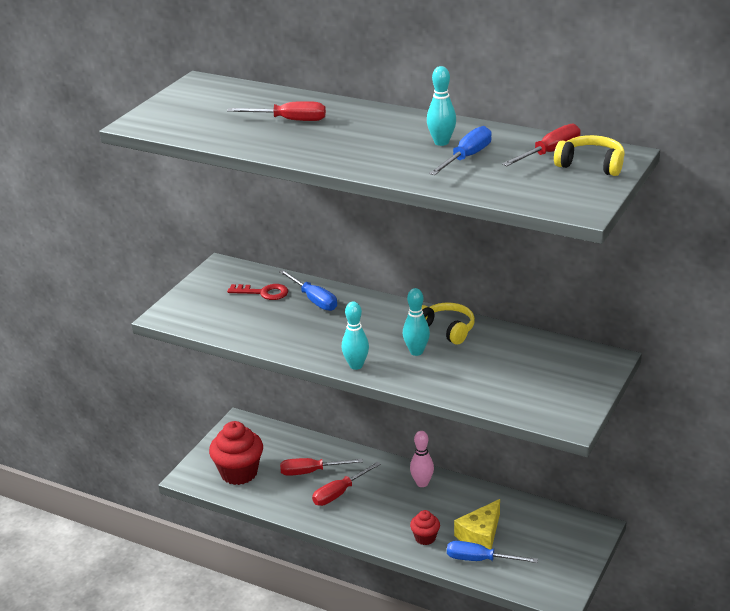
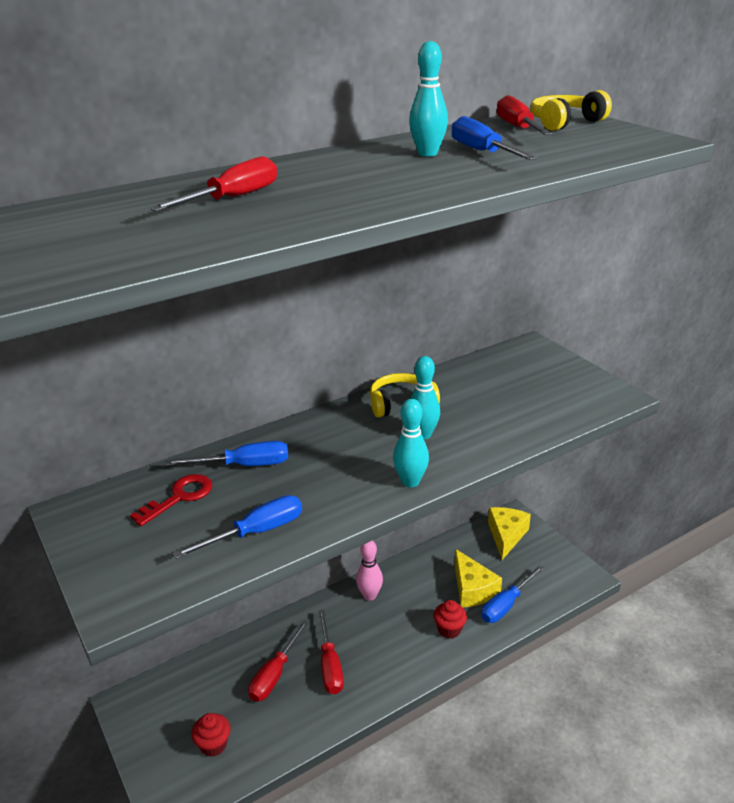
camera: 60 degrees left, 0 degrees up
red cupcake [209,421,263,485] -> red cupcake [192,713,230,757], size x0.52
none -> blue screwdriver [173,495,302,559]
none -> yellow cheese [488,507,531,560]

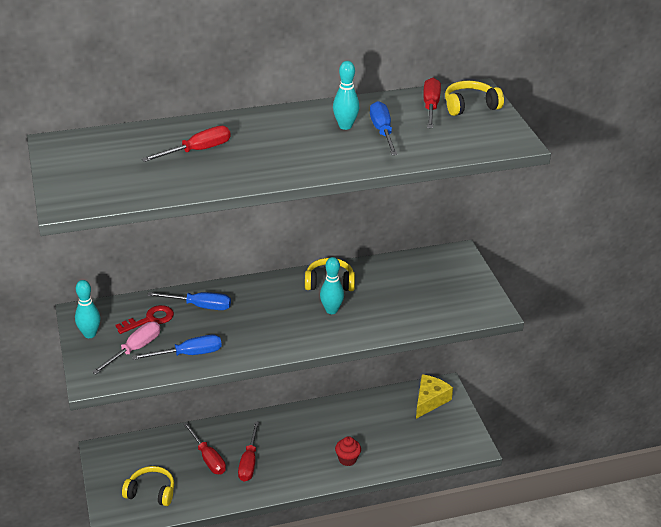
camera: 15 degrees right, 5 degrees up
red cupcake [192,713,230,757] -> yellow headphones [122,466,174,506]
red screwdriver [248,620,309,702] -> red screwdriver turned 75 degrees counterclockwise [183,422,226,474]
pink bowling pin [356,541,383,601] -> none
turquoise bowling pin [393,399,429,487] -> turquoise bowling pin moved to [75,280,100,338]
yellow cheese [455,549,502,607] -> none
blue screwdriver [481,565,544,623] -> none
none -> pink screwdriver [92,322,160,374]

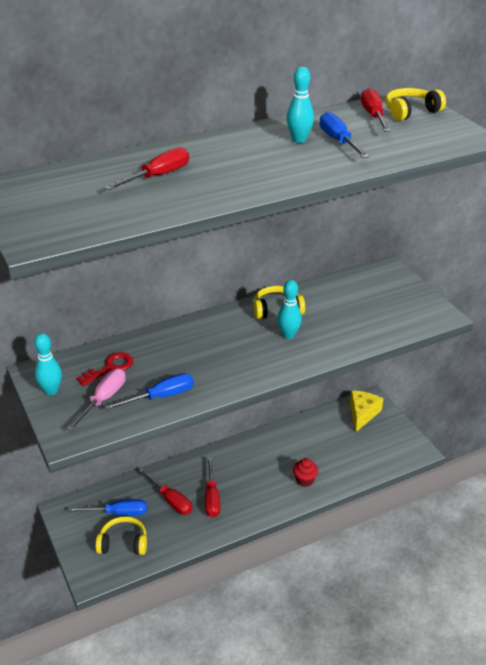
camera: 10 degrees left, 0 degrees up
blue screwdriver [147,292,231,310] -> blue screwdriver moved to [68,499,147,516]

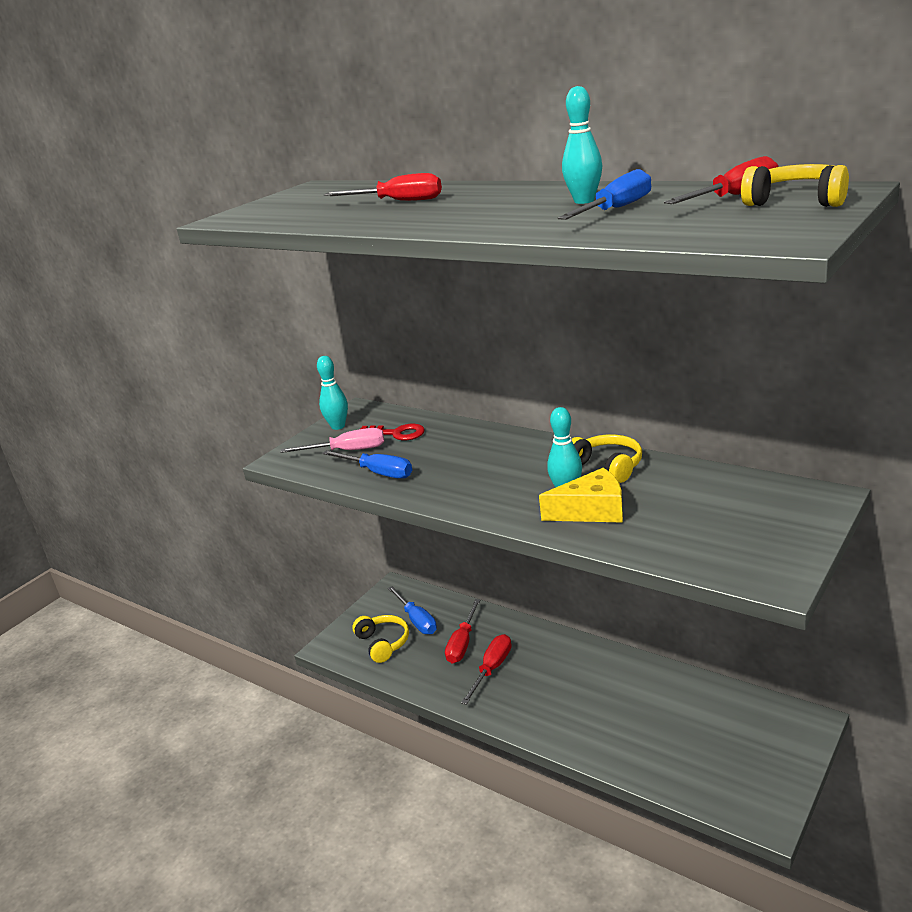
camera: 65 degrees right, 10 degrees down
red screwdriver [205,457,220,518] -> red screwdriver turned 150 degrees clockwise [461,634,512,705]
red cupcake [293,458,318,487] -> none
yellow cheese [350,391,383,433] -> yellow cheese moved to [539,468,623,523]

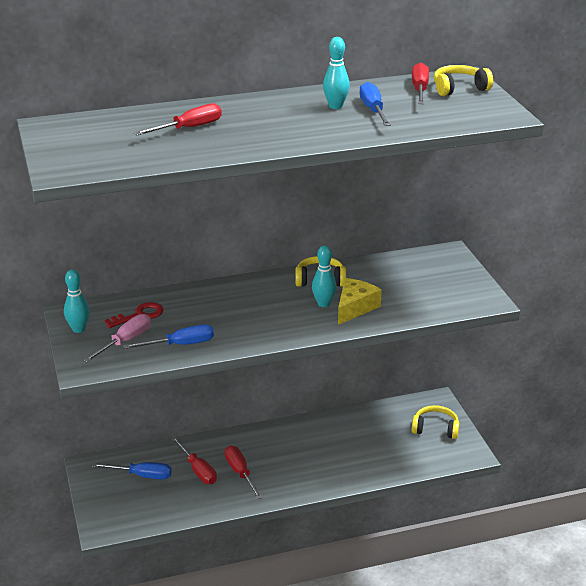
camera: 55 degrees left, 5 degrees up
yellow headphones [352,615,409,663] -> yellow headphones moved to [412,405,459,439]

